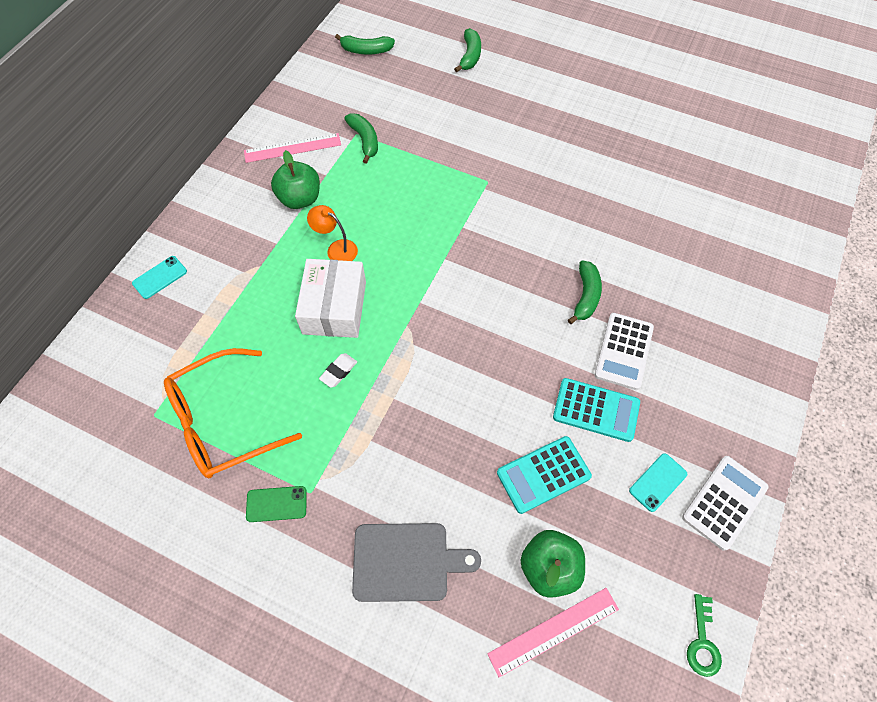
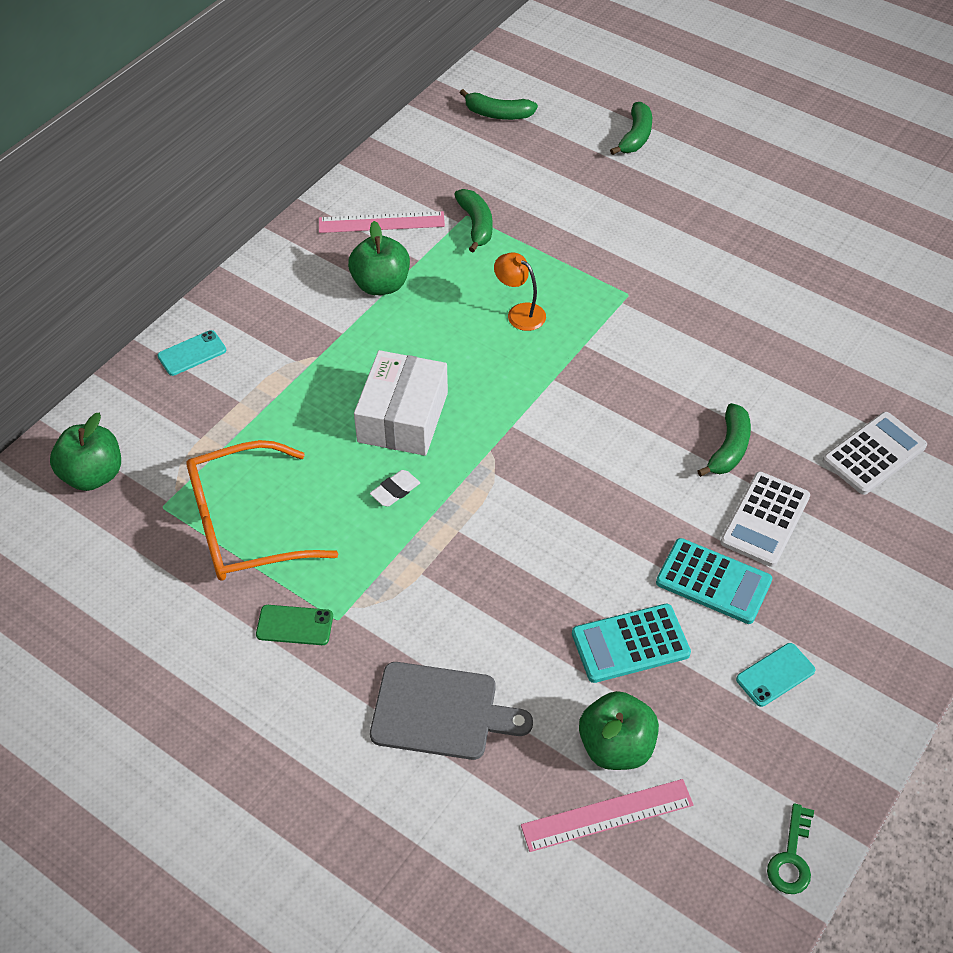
camera: 10 degrees right, 10 degrees down
orange lamp [307,205,358,261] -> orange lamp moved to [494,252,546,331]
white calculator [682,456,769,551] -> white calculator moved to [823,412,927,495]
none -> green apple [50,413,121,491]

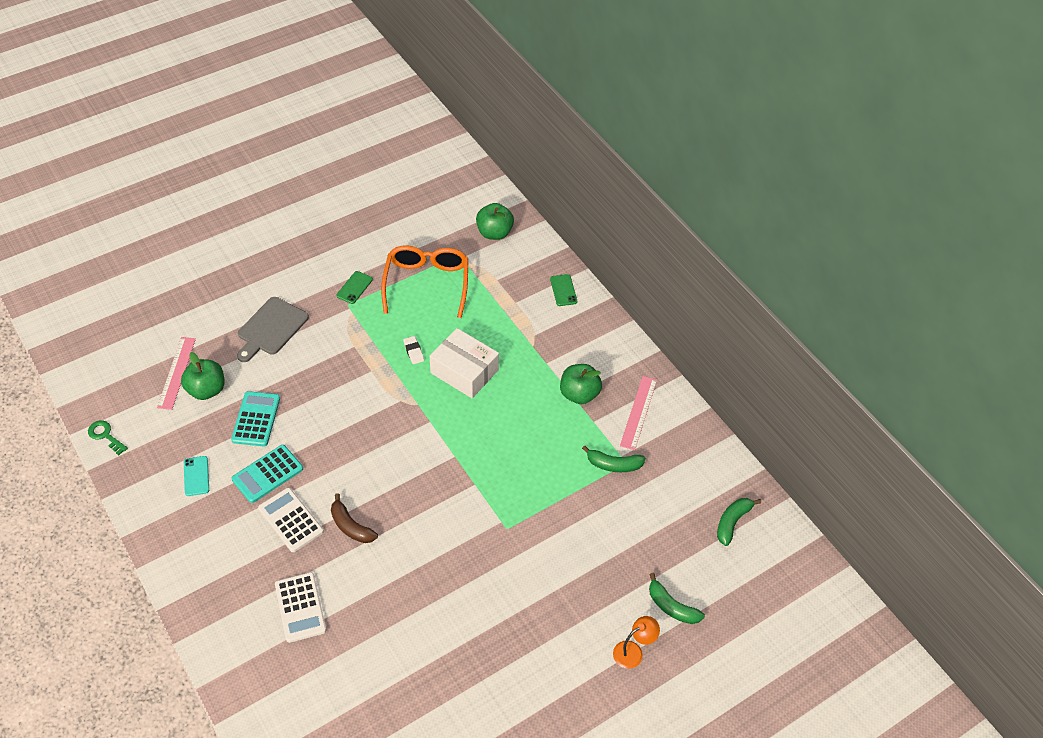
camera: 110 degrees right, 0 degrees up
turquoise phone [157,330,226,376] -> green phone [550,274,577,306]
orange lamp [494,252,546,331] -> orange lamp moved to [613,616,660,669]
green banana [697,403,751,477] -> brown banana [331,493,378,543]

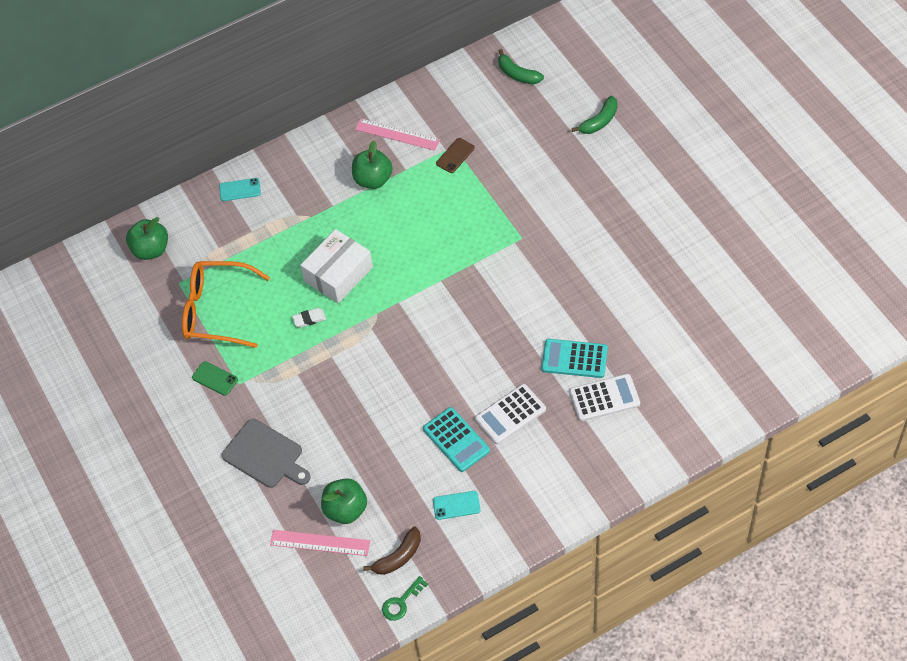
camera: 80 degrees left, 5 degrees up
turquoise calculator [231,391,280,446] -> turquoise calculator moved to [541,339,608,378]
brown banana [331,493,378,543] -> brown banana moved to [363,527,421,575]
green phone [550,274,577,306] -> turquoise phone [219,178,261,201]
green banana [582,445,646,472] -> brown phone [436,138,475,173]
orange lamp [613,616,660,669] -> none

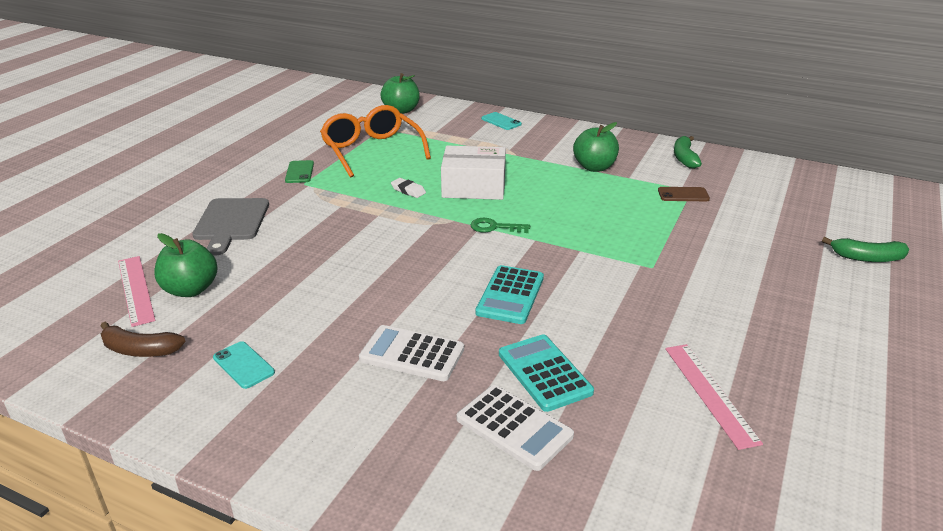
camera: 50 degrees right, 25 degrees down
pink ruler [355,119,440,151] -> pink ruler moved to [665,344,763,450]
green key [382,576,428,621] -> green key moved to [470,218,530,233]
turquoise calculator [423,407,490,472] -> turquoise calculator moved to [475,265,544,324]
green banana [498,49,544,84] -> green banana moved to [674,136,702,169]

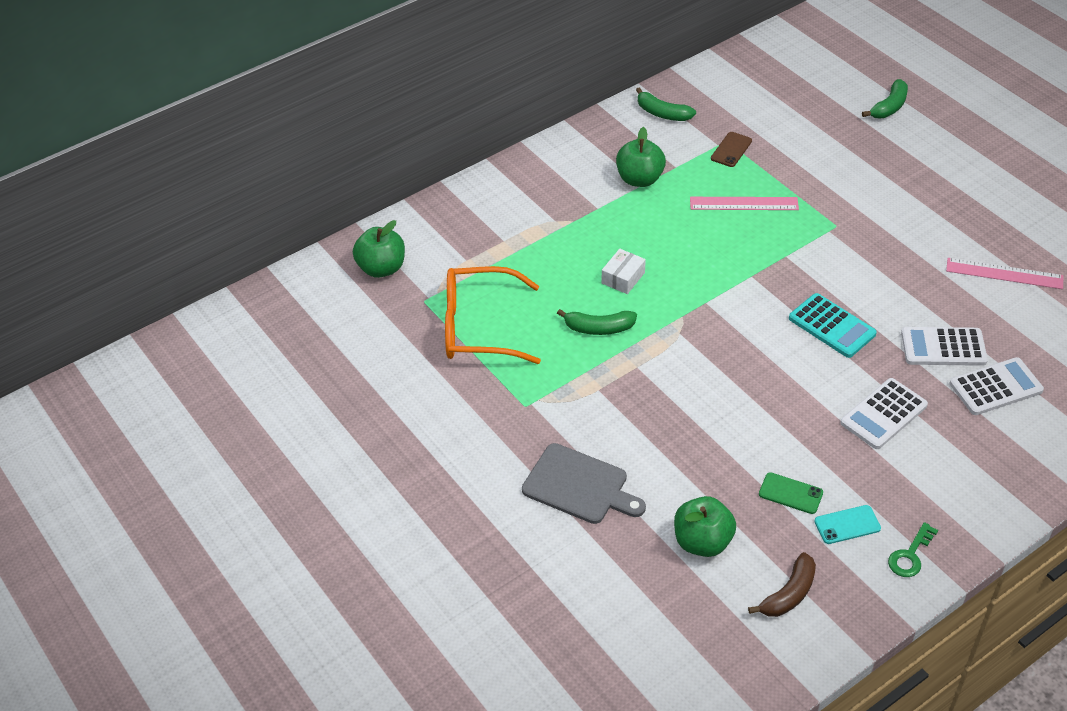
camera: 60 degrees left, 15 degrees up
pink ruler [118,256,155,327] -> pink ruler moved to [690,197,799,210]
green phone [285,160,314,183] -> green phone moved to [759,472,823,514]
white eraser [391,178,426,198] -> green banana [557,309,637,335]
white box [441,146,506,200] -> white box [602,249,646,294], size x0.53
green key [470,218,530,233] -> green key moved to [888,522,938,577]
turquoise phone [481,112,522,130] -> none
turquoise calculator [499,334,594,412] -> white calculator [901,327,988,366]

